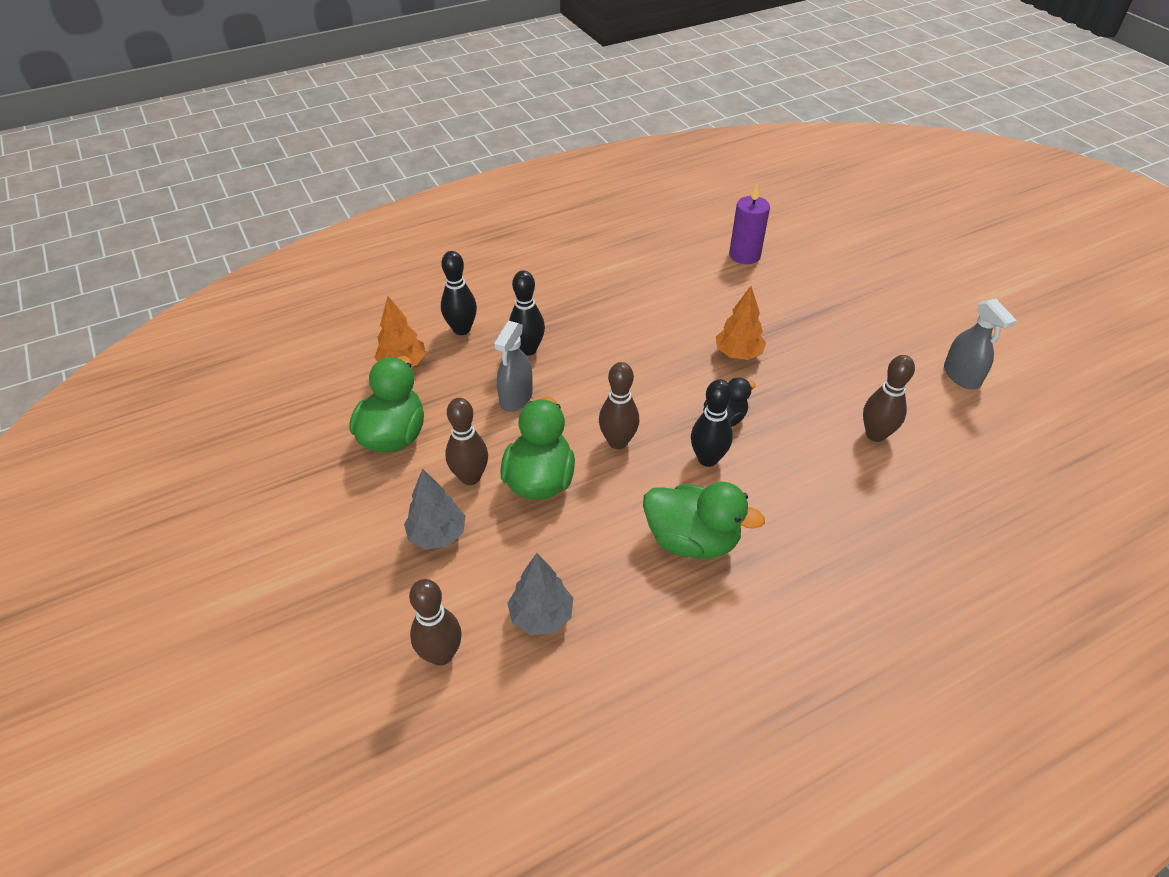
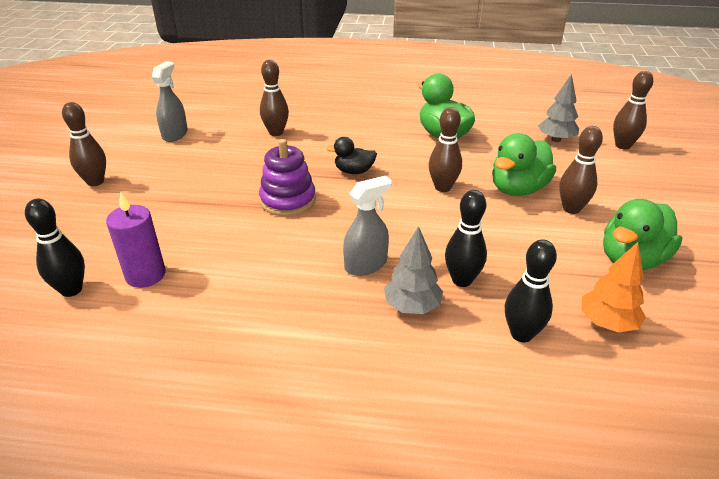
camera: 145 degrees left, 10 degrees down
grey tree [404,469,465,550] -> grey tree moved to [384,226,443,314]
grey spray bottle [494,321,533,412] -> grey spray bottle moved to [343,176,392,276]
black bowling pin [691,379,733,467] -> black bowling pin moved to [25,199,85,297]
orange tree [716,286,766,360] -> purple stacking toy [259,139,316,216]
none -> brown bowling pin [62,102,106,186]

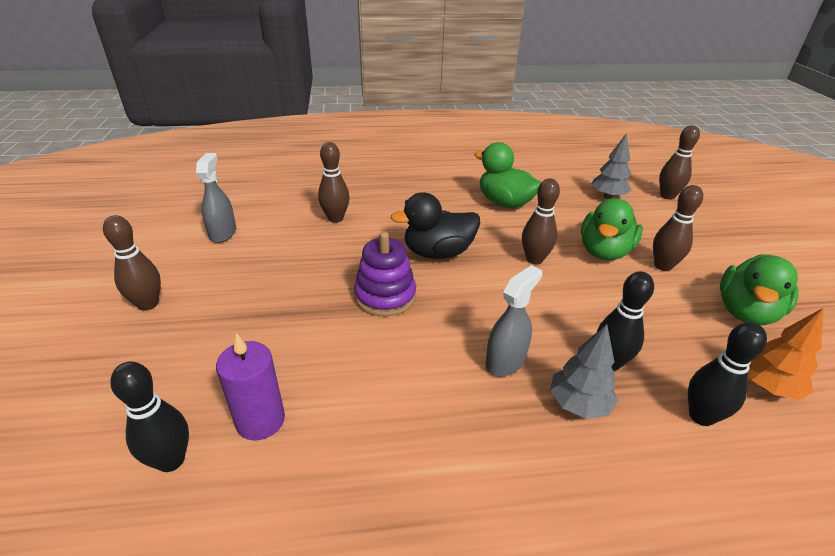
camera: 15 degrees left, 0 degrees up
black duck [326,137,377,174] -> black duck [390,192,480,259], size x1.69

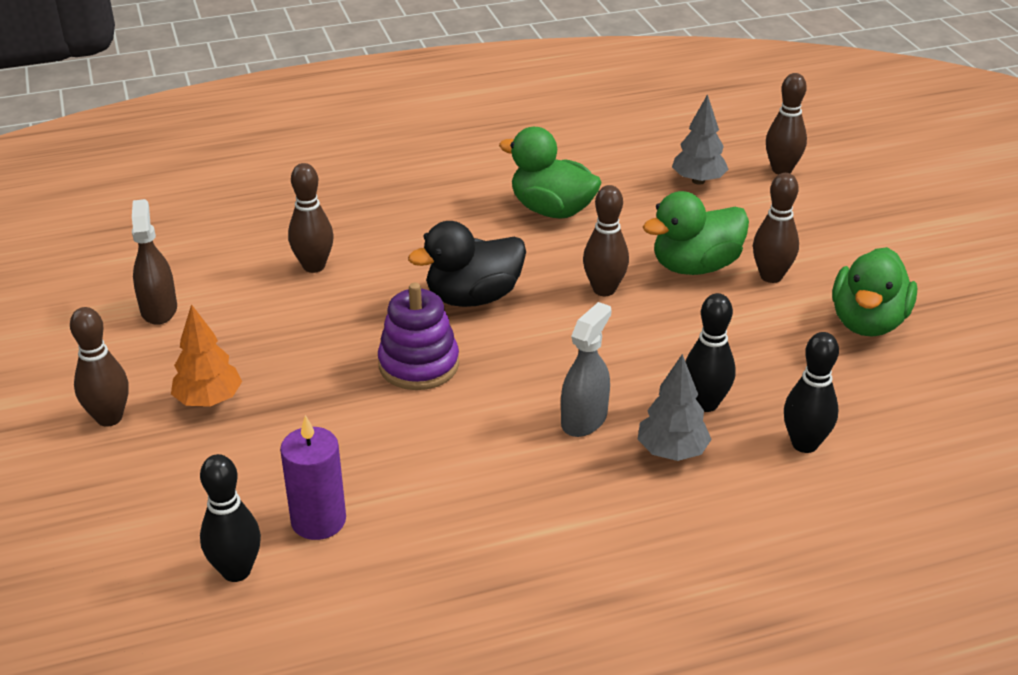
camera: 10 degrees left, 0 degrees up
grey spray bottle [196,153,236,243] -> brown spray bottle [132,199,177,325]
green duck [581,198,643,260] -> green duck turned 45 degrees clockwise [643,191,749,275]
orange tree [748,308,824,400] -> orange tree moved to [171,304,242,407]

